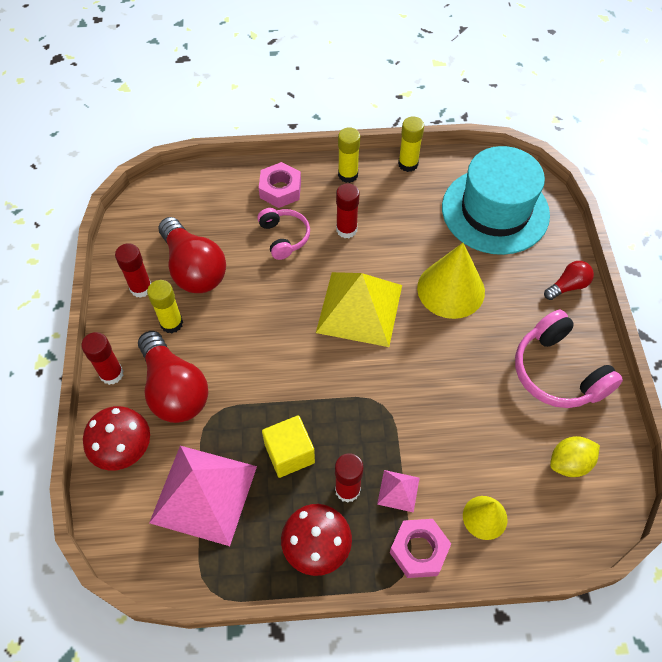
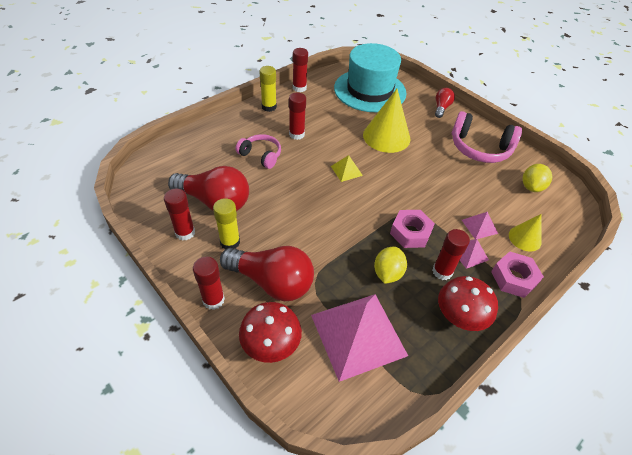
camera: 40 degrees left, 10 degrees down
pink nut [259,162,301,208] -> pink nut moved to [390,210,435,248]
yellow cube [262,415,315,478] -> yellow lemon [374,247,407,284]
yellow pyramid [316,272,402,347] -> yellow pyramid [331,155,363,182], size x0.44
yellow glue stick [398,116,424,172] -> red glue stick [293,48,308,92]
none -> pink pyramid [462,212,498,239]

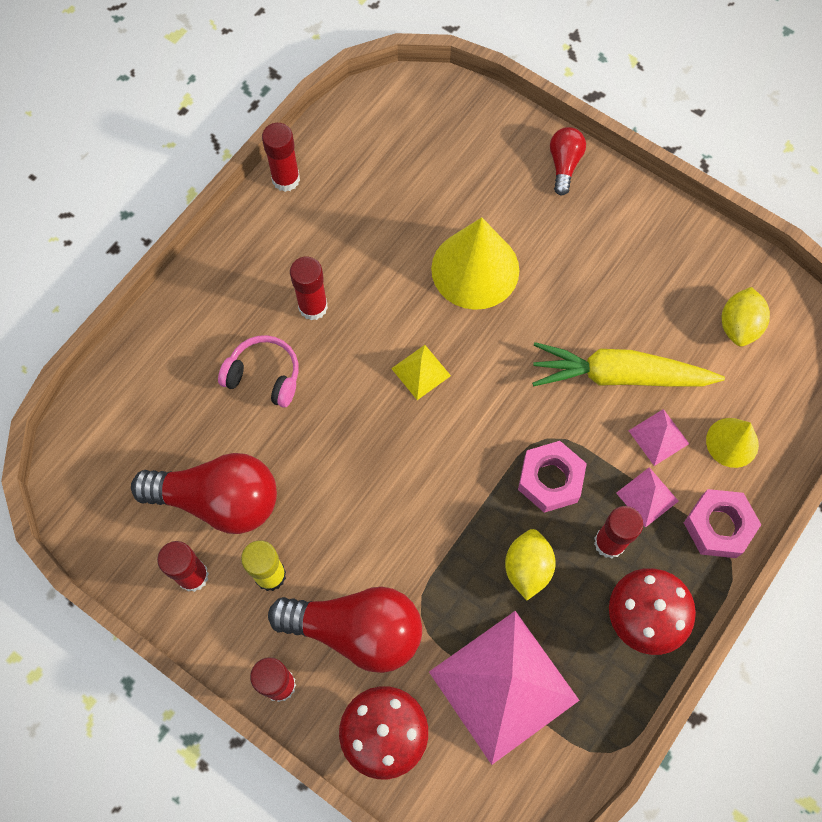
camera: 10 degrees left, 20 degrees up
yellow glue stick [259,66,277,112] -> none
turquoise hat [334,43,406,112] -> none
pink headphones [452,111,522,163] -> none
none -> yellow carrot [532,342,725,387]

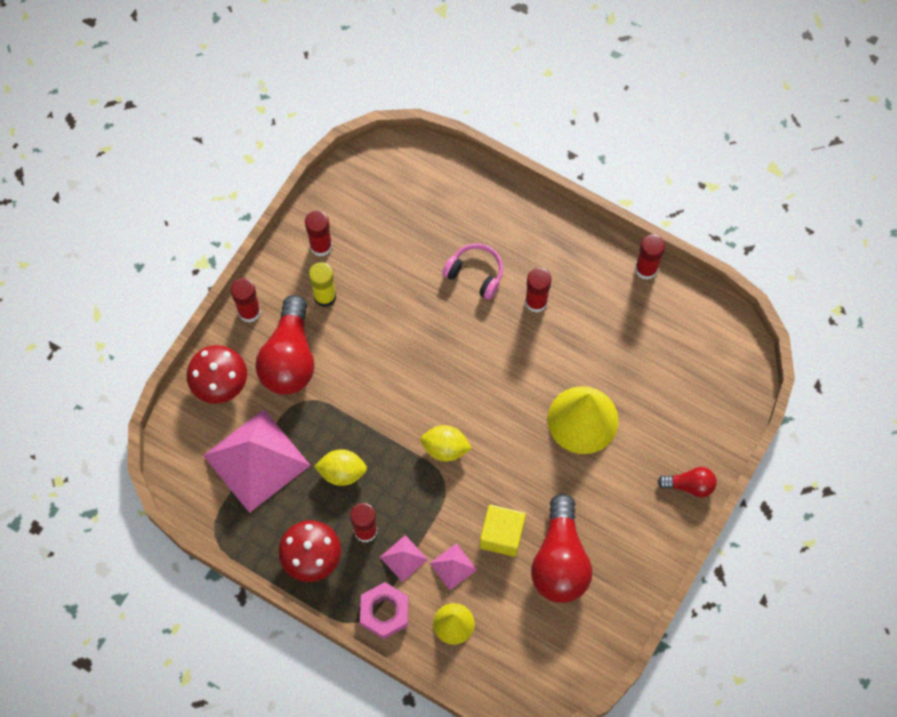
camera: 85 degrees right, 0 degrees up
red light bulb [131,453,277,534] -> red light bulb moved to [531,494,592,603]
pink headphones [218,335,299,408] -> pink headphones turned 75 degrees counterclockwise [442,243,503,300]
yellow pyramid [391,345,451,400] -> none
pink nut [518,441,587,513] -> none
yellow carrot [532,342,725,387] -> yellow cube [480,504,526,557]
yellow lemon [722,287,770,347] -> yellow lemon moved to [420,425,472,462]

